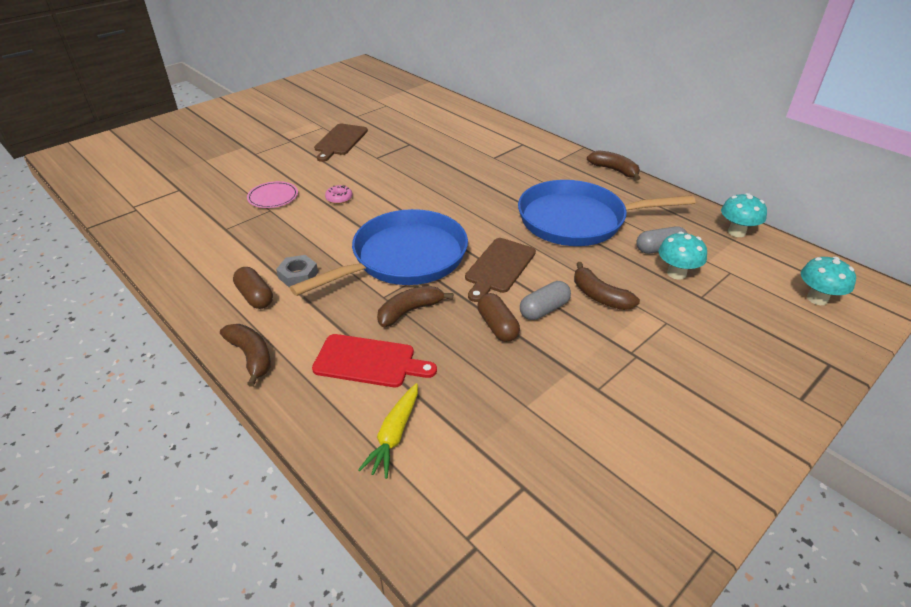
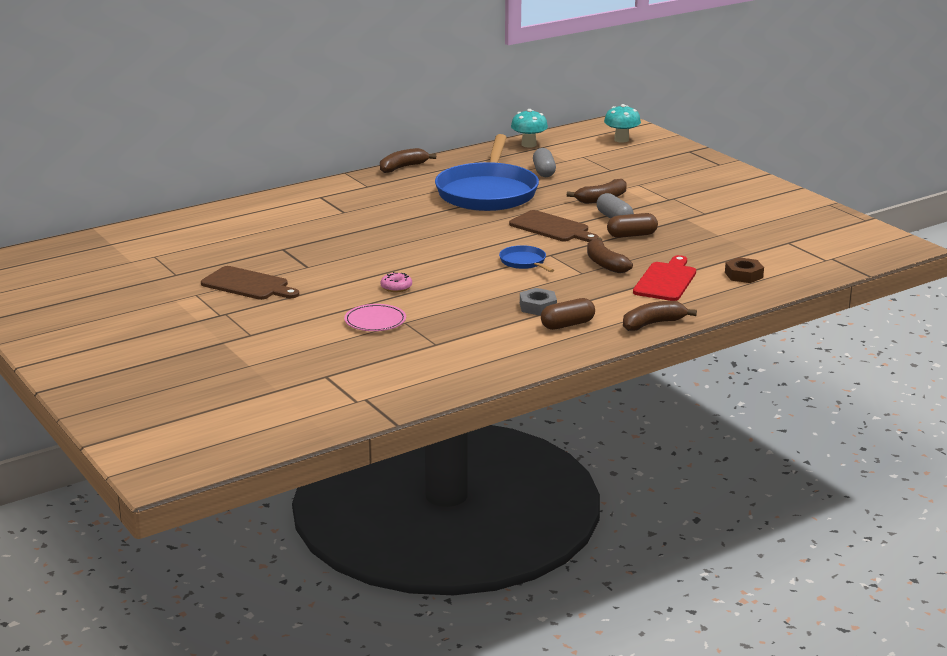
camera: 80 degrees left, 15 degrees down
blue pan [290,209,468,296] -> blue pan [499,245,554,272], size x0.41
yellow carrot [358,383,418,479] -> brown nut [725,257,764,283]
turquoise mushroom [659,232,707,280] -> none

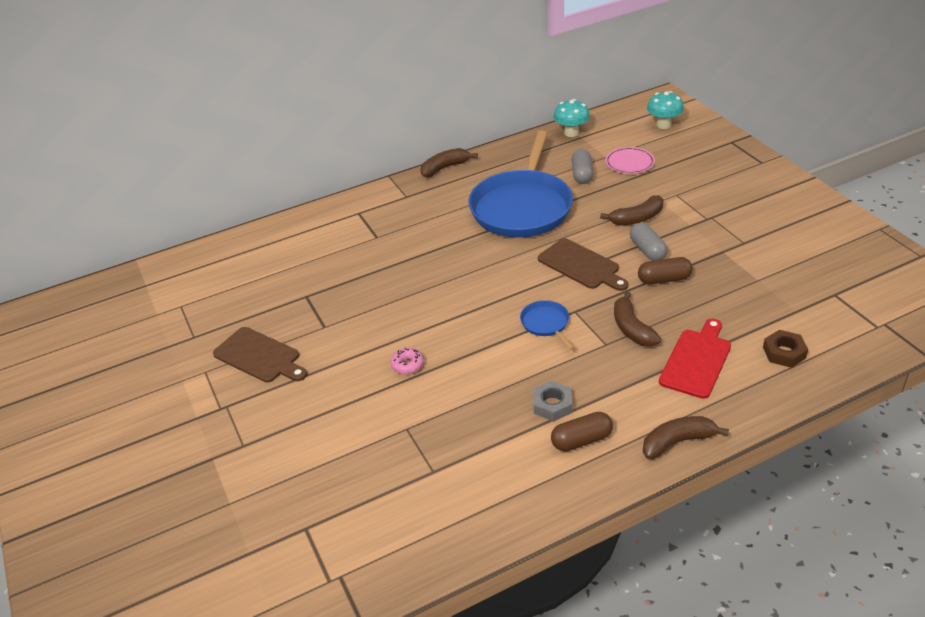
camera: 10 degrees right, 15 degrees up
pink plate [344,304,406,331] -> pink plate moved to [605,147,655,174]

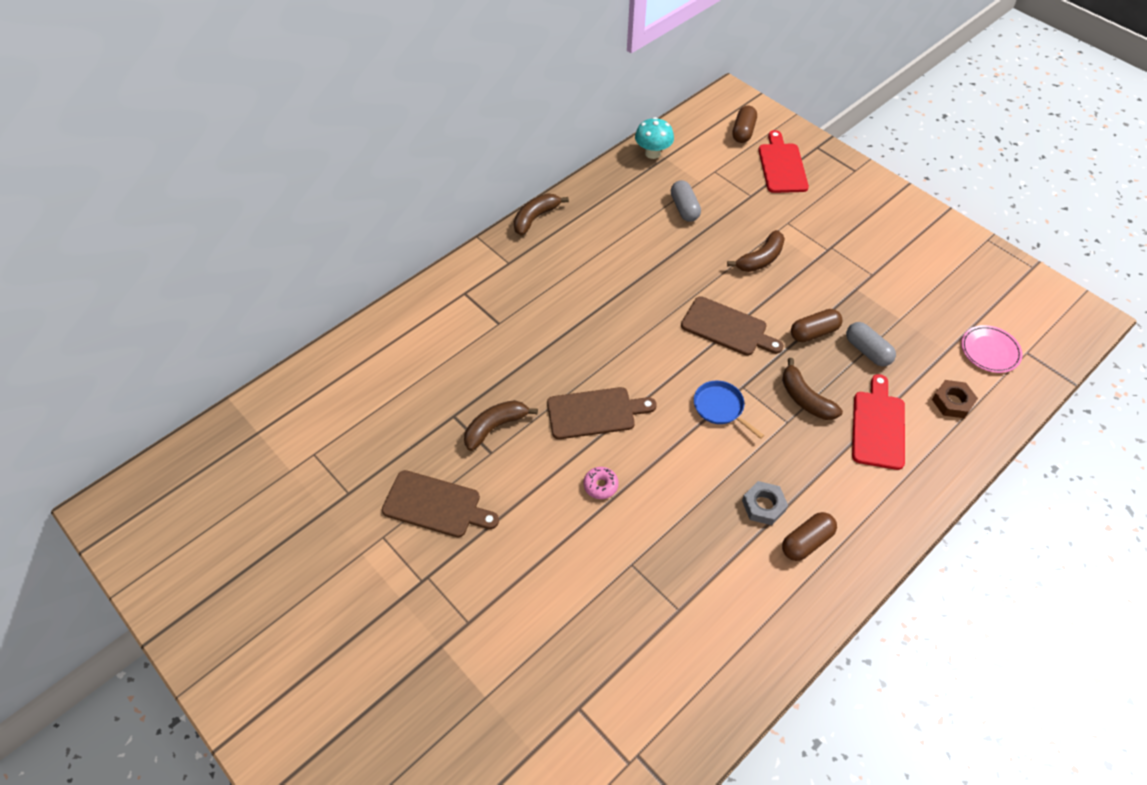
camera: 20 degrees left, 15 degrees up
blue pan [469,130,573,238] -> none
pink plate [605,147,655,174] -> pink plate moved to [961,325,1023,373]
grey capsule [630,223,668,261] -> grey capsule moved to [846,322,896,367]
brown banana [643,416,729,459] -> brown banana moved to [464,400,538,451]
turquoise mushroom [647,91,684,129] -> brown capsule [732,105,757,143]
none -> brown cutting board [547,387,656,439]
none -> red cutting board [759,130,809,193]

